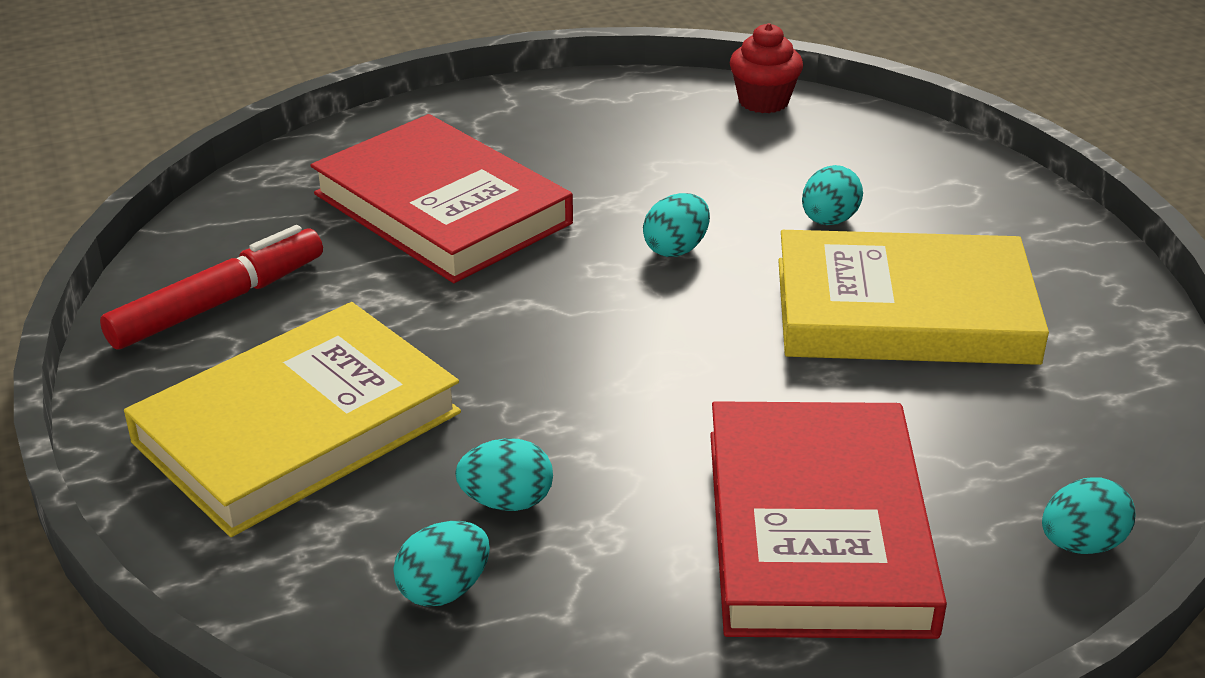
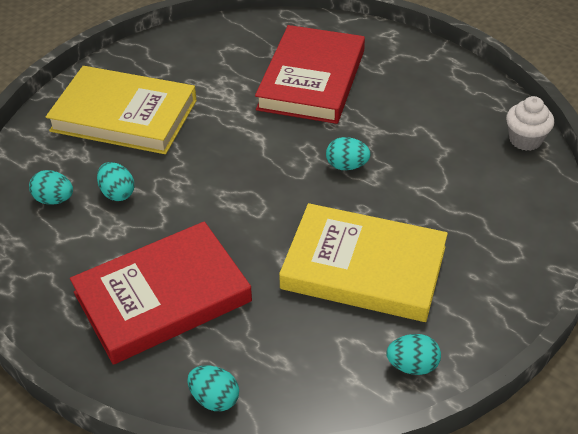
camera: 60 degrees right, 10 degrees up
red marker [100,225,323,349] -> none
red cupcake [730,23,803,113] -> white cupcake [506,96,554,151]
yellow book [778,230,1049,365] -> yellow book turned 45 degrees counterclockwise [279,203,448,322]
turquoise egg [802,165,863,225] -> turquoise egg moved to [386,334,441,375]

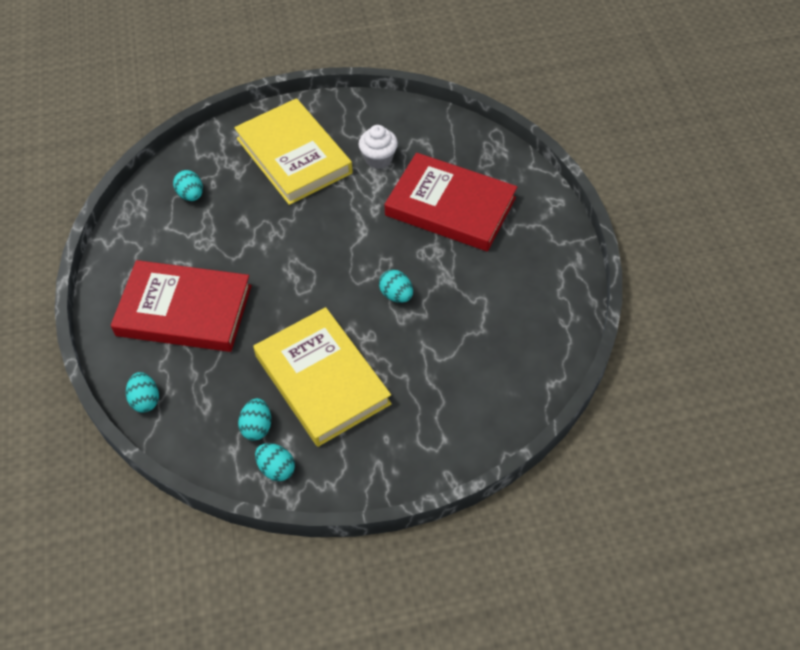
camera: 40 degrees right, 10 degrees up
turquoise egg [97,162,134,201] -> turquoise egg moved to [238,398,271,441]
red book [255,25,365,124] -> red book turned 60 degrees clockwise [385,153,517,251]
white cupcake [506,96,554,151] -> white cupcake moved to [358,125,398,169]

